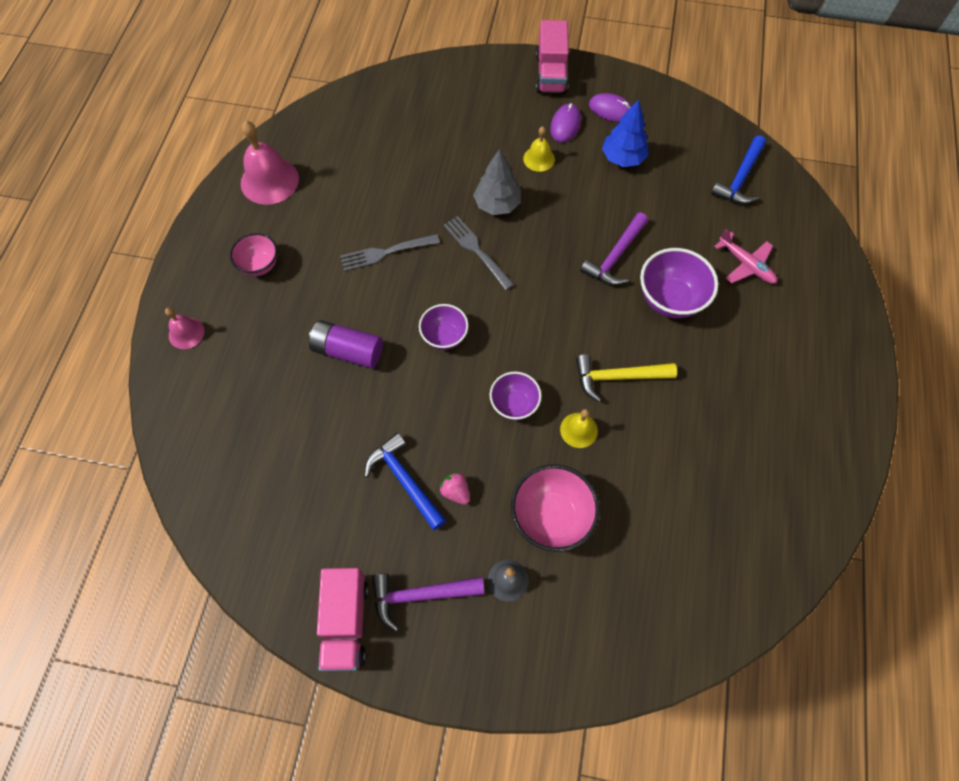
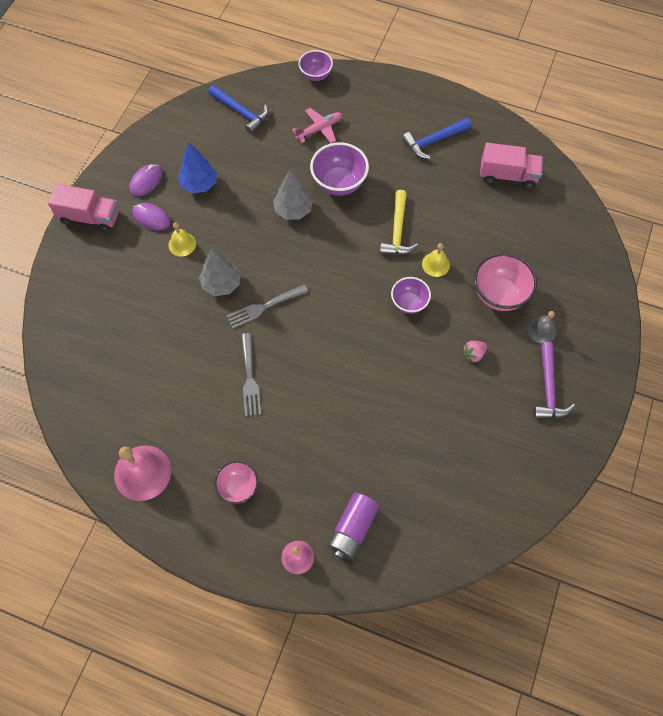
camera: 80 degrees left, 0 degrees up
purple battery [309,320,383,368] -> purple battery moved to [327,493,379,559]
pink truck [317,568,369,671] -> pink truck moved to [480,143,543,189]
blue hammer [365,432,446,530] -> blue hammer moved to [402,118,471,159]
purple bowl [419,304,469,350] -> purple bowl moved to [299,50,333,81]
purple hammer [580,213,648,285] -> grey tree [273,170,313,220]

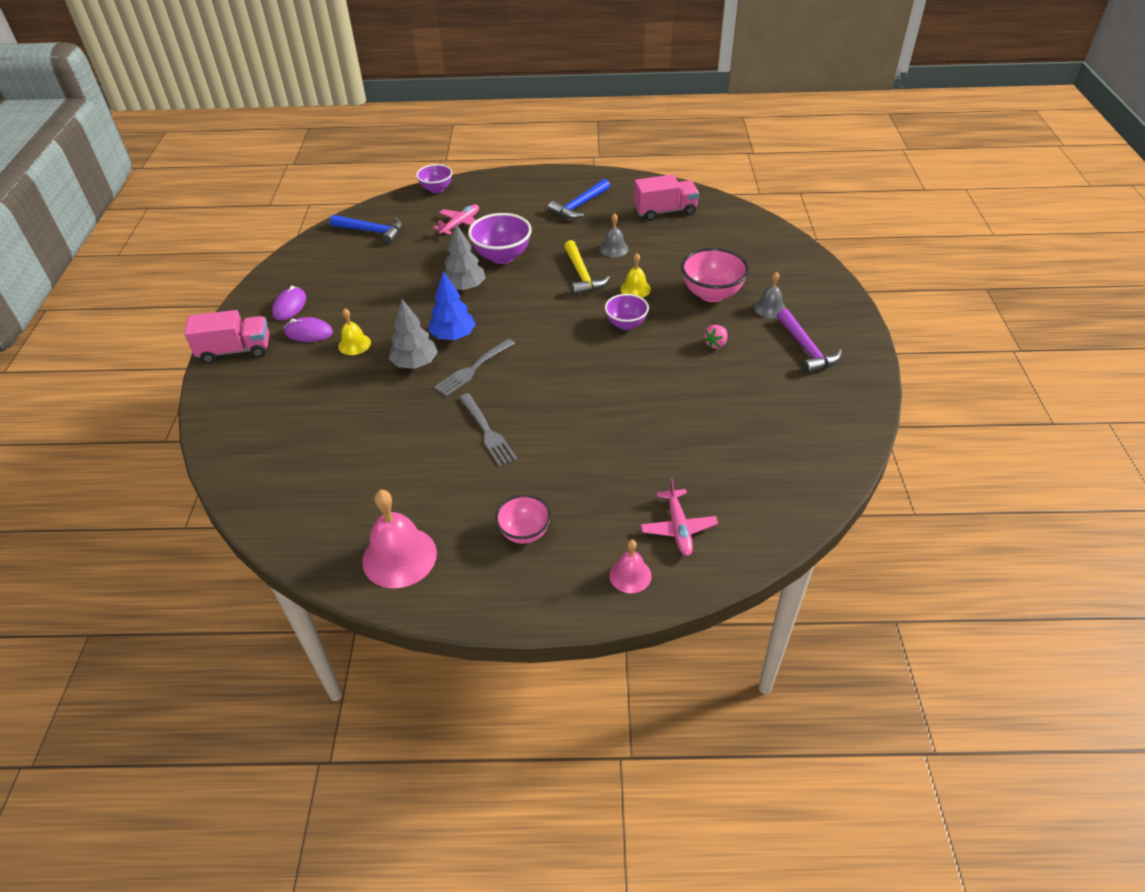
camera: 20 degrees left, 20 degrees down
blue tree [178,142,217,193] -> blue tree moved to [429,271,476,340]
purple battery [327,493,379,559] -> pink plane [641,478,718,556]
none -> grey bell [600,213,629,257]

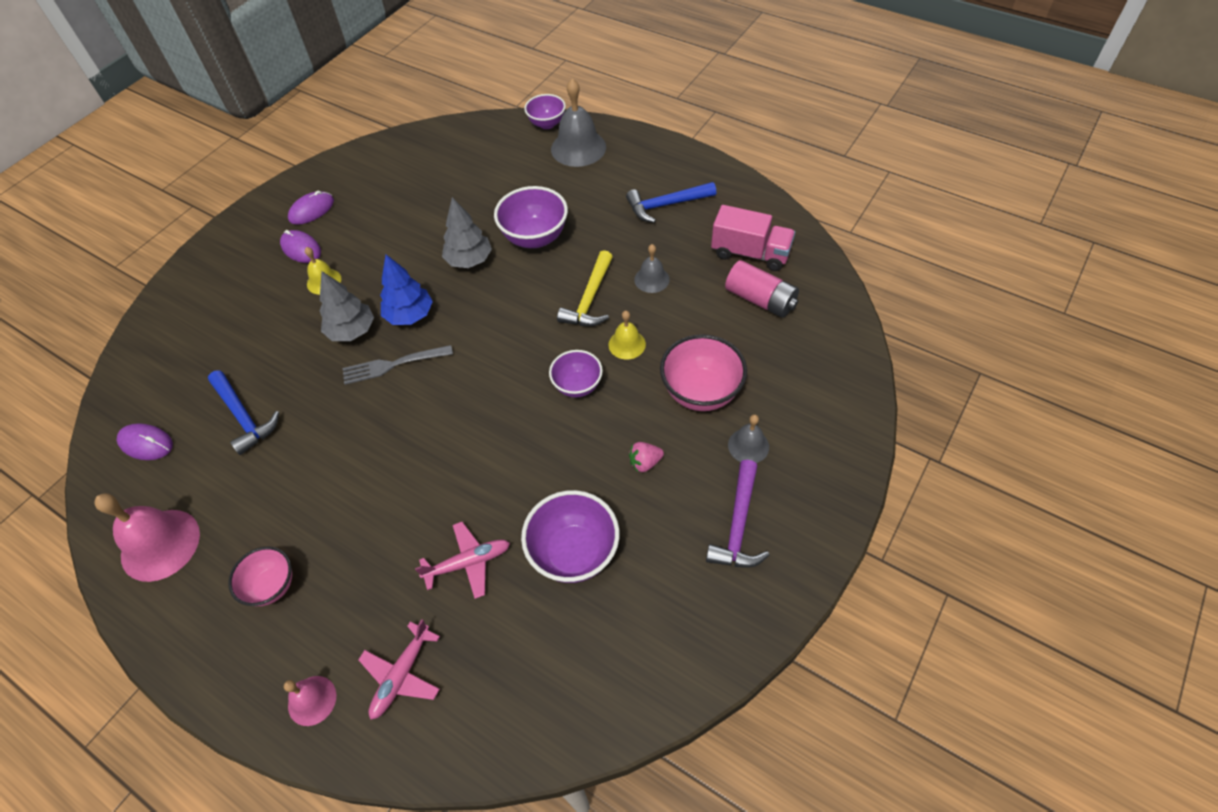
camera: 35 degrees right, 10 degrees up
pink truck [184,310,269,364] -> none
blue hammer [330,215,402,244] -> blue hammer moved to [208,370,279,455]
pink plane [433,204,479,235] -> pink plane moved to [415,522,510,599]
grey fork [459,393,517,466] -> none
none -> purple mouse [117,423,173,460]
none -> purple bowl [521,490,619,583]
none -> grey bell [551,79,606,167]
none -> pink battery [725,260,799,318]

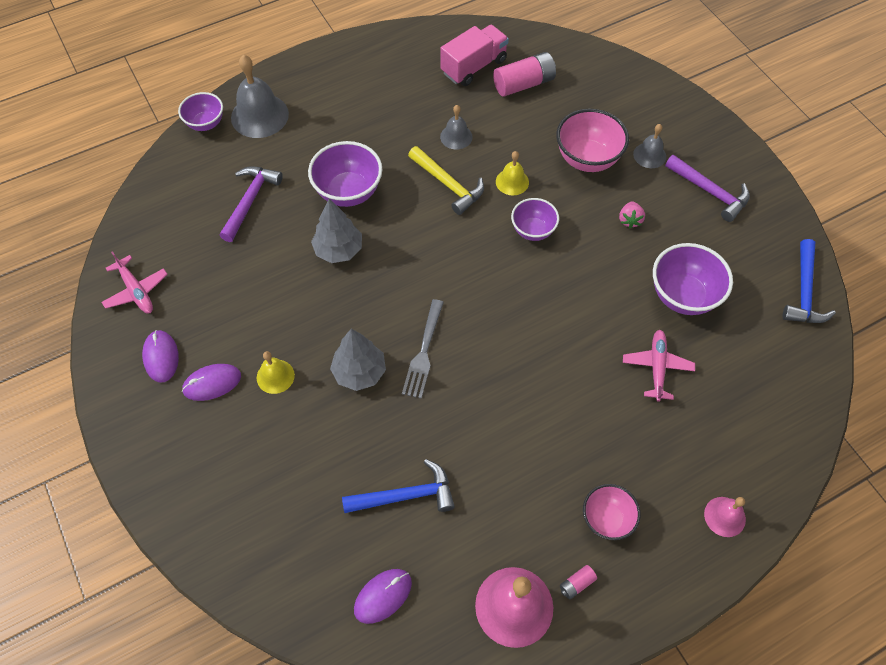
camera: 65 degrees left, 5 degrees up
pink plane [358,619,440,720] -> pink plane moved to [102,251,168,314]
blue tree [380,255,433,325] -> none
blue hammer [626,182,716,223] -> blue hammer moved to [783,239,836,323]
none -> purple hammer [220,166,283,242]
none -> pink battery [560,565,597,599]

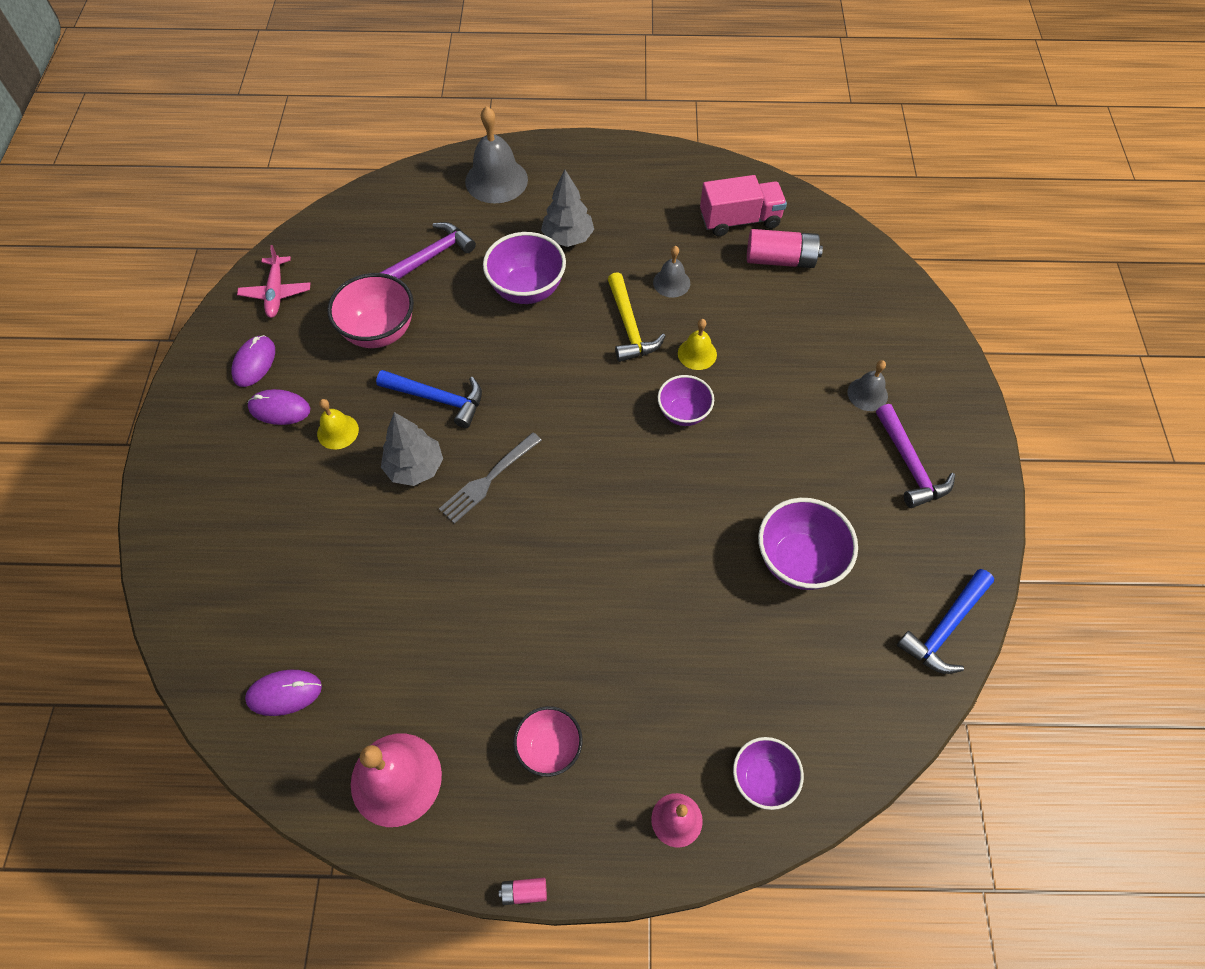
camera: 30 degrees right, 0 degrees up
purple bowl [178,92,223,131] -> purple bowl moved to [733,737,804,810]
grey tree [311,199,362,263] -> grey tree moved to [541,170,594,247]
blue hammer [342,459,455,513] -> blue hammer moved to [376,370,482,428]
pink bowl [556,109,629,172] -> pink bowl moved to [327,273,414,348]
pink battery [560,565,597,599] -> pink battery moved to [499,878,547,905]
pink strawberry [619,201,645,228] -> none
pink plane [623,330,695,402] -> none

